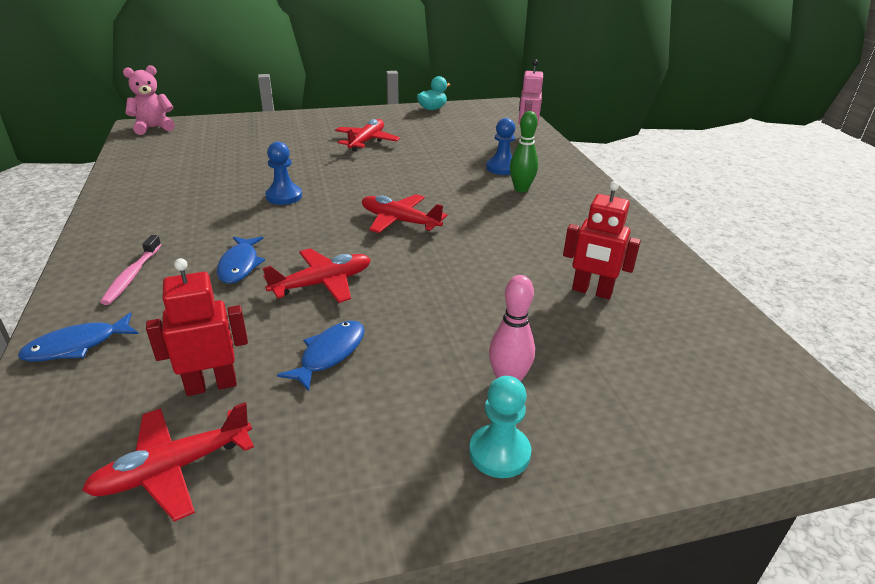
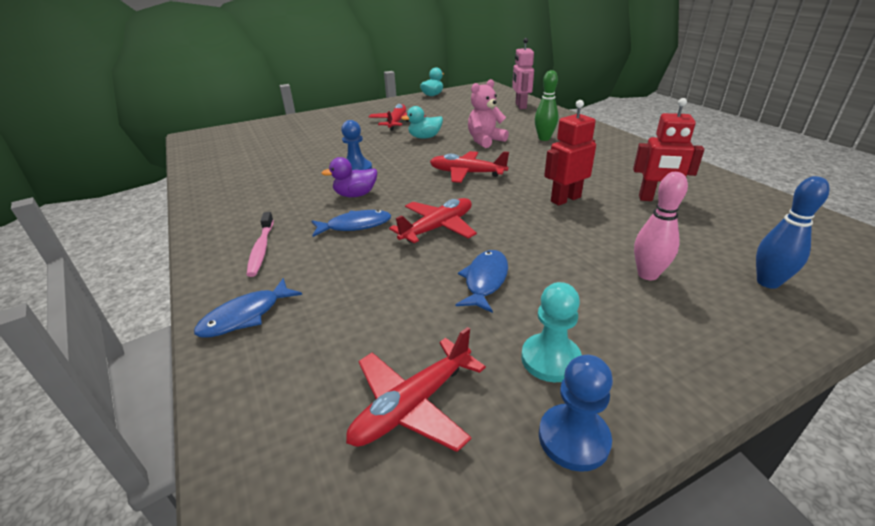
camera: 10 degrees left, 0 degrees up
pink teddy bear [123,65,175,135] -> pink teddy bear moved to [468,79,509,148]
red robot [146,258,248,396] -> red robot moved to [544,100,596,206]
blue fish [217,236,265,284] -> blue fish turned 90 degrees counterclockwise [312,210,391,237]
turquoise pawn [469,376,531,478] -> turquoise pawn moved to [521,282,582,382]
blue pawn [486,118,516,175] -> blue pawn moved to [539,355,613,472]
none -> purple duck [321,157,377,197]
none -> turquoise duck [401,106,443,139]
none -> blue bowling pin [756,176,830,289]

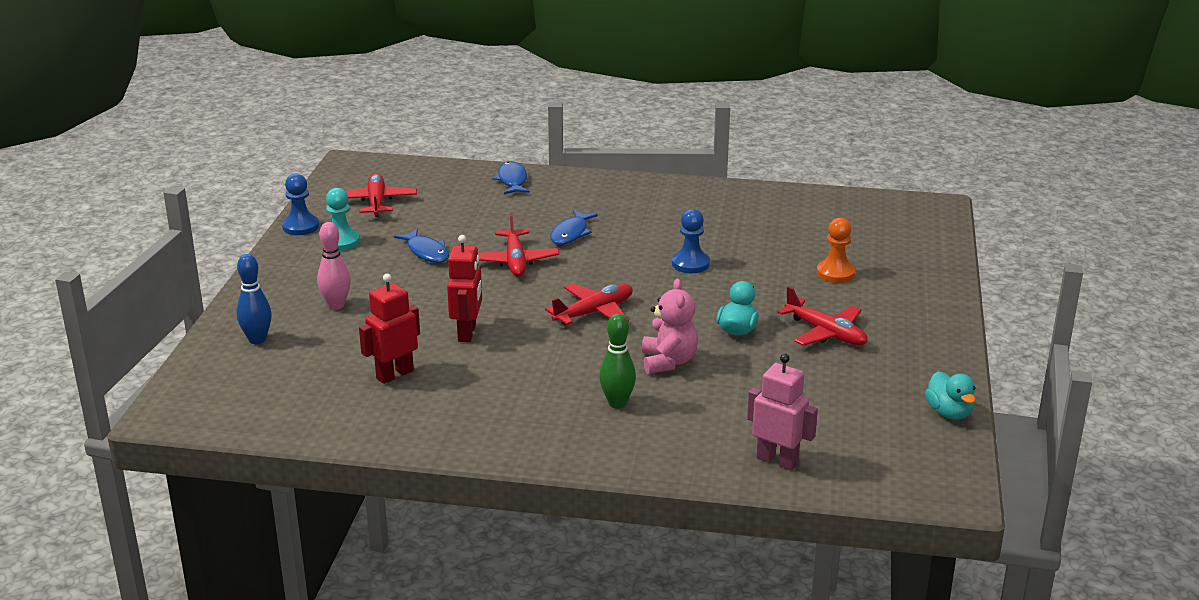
camera: 125 degrees right, 5 degrees down
pink toothbrush [246,212,274,277] -> none
purple duck [321,157,377,197] -> none
none -> orange pawn [817,218,855,283]

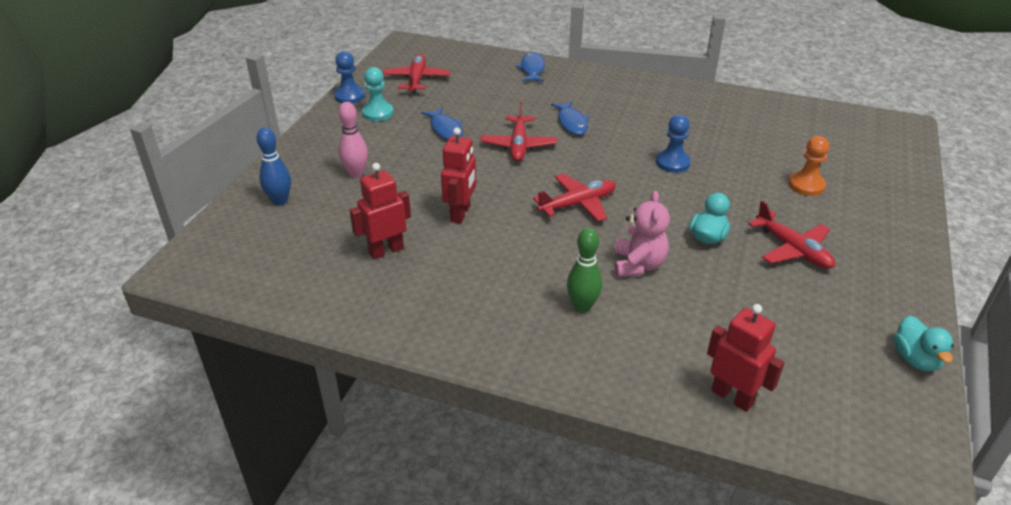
camera: 10 degrees right, 10 degrees up
blue fish [550,210,598,245] -> blue fish turned 45 degrees counterclockwise [551,101,589,135]
pink robot [747,353,818,470] -> red robot [707,304,785,412]

